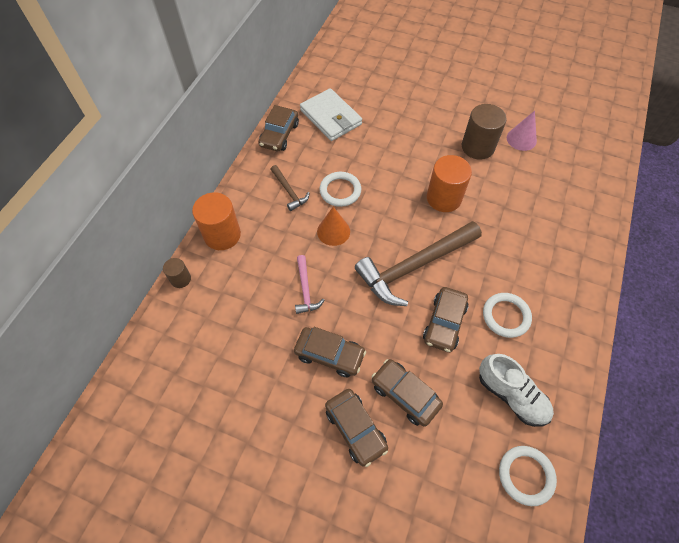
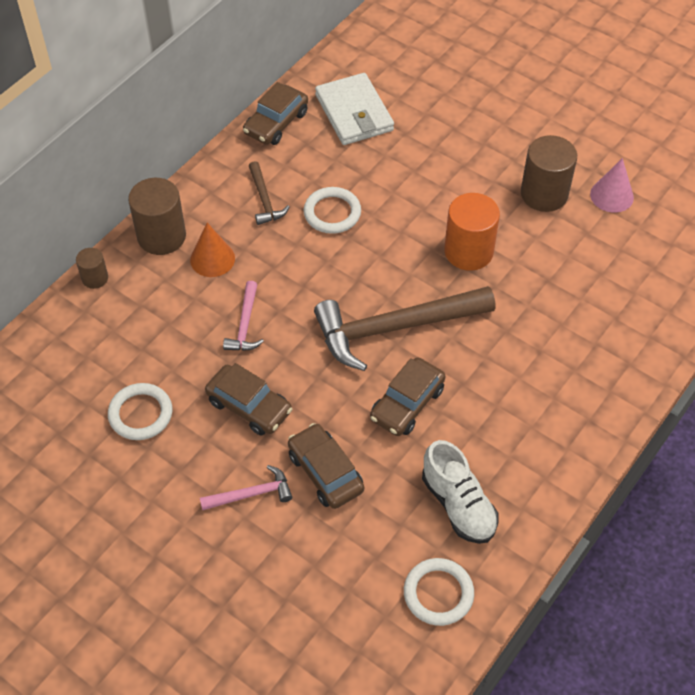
camera: 15 degrees right, 5 degrees down
orange cylinder [192,192,241,250] -> brown cylinder [128,178,186,255]
orange cone [317,207,350,246] -> orange cone moved to [190,223,235,277]
brown car [325,389,388,467] -> pink hammer [200,465,292,511]
white ring [483,293,532,338] -> white ring moved to [108,383,172,440]

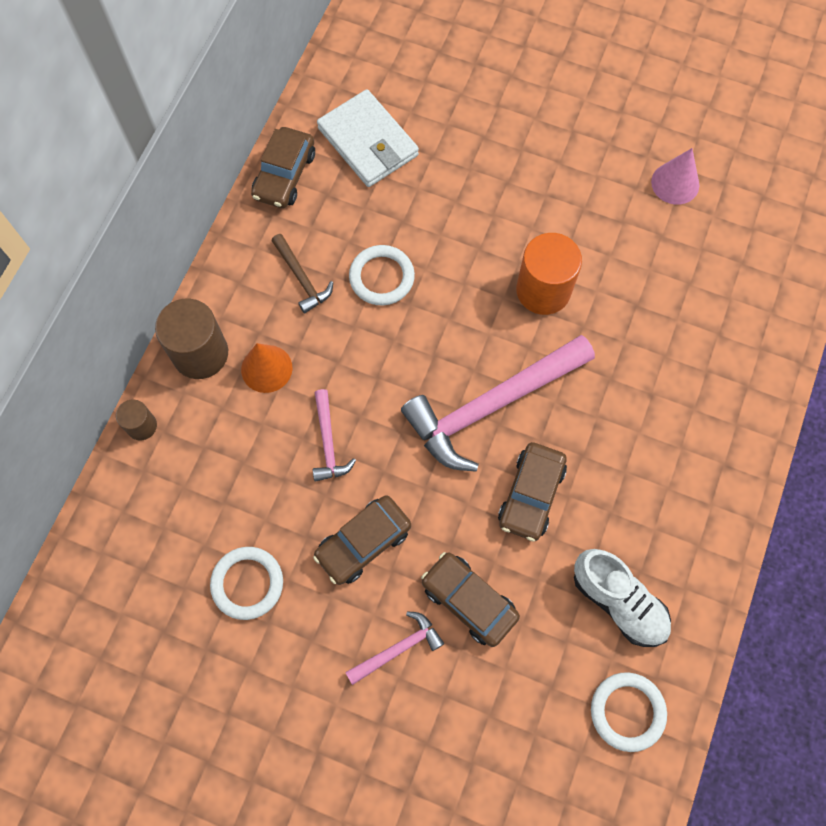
camera: 15 degrees left, 15 degrees up
brown car [205,363,292,436] -> brown car turned 120 degrees clockwise [313,495,411,585]
brown hammer [314,286,495,371] -> pink hammer [401,335,595,472]
brown cylinder [521,135,577,212] -> none

